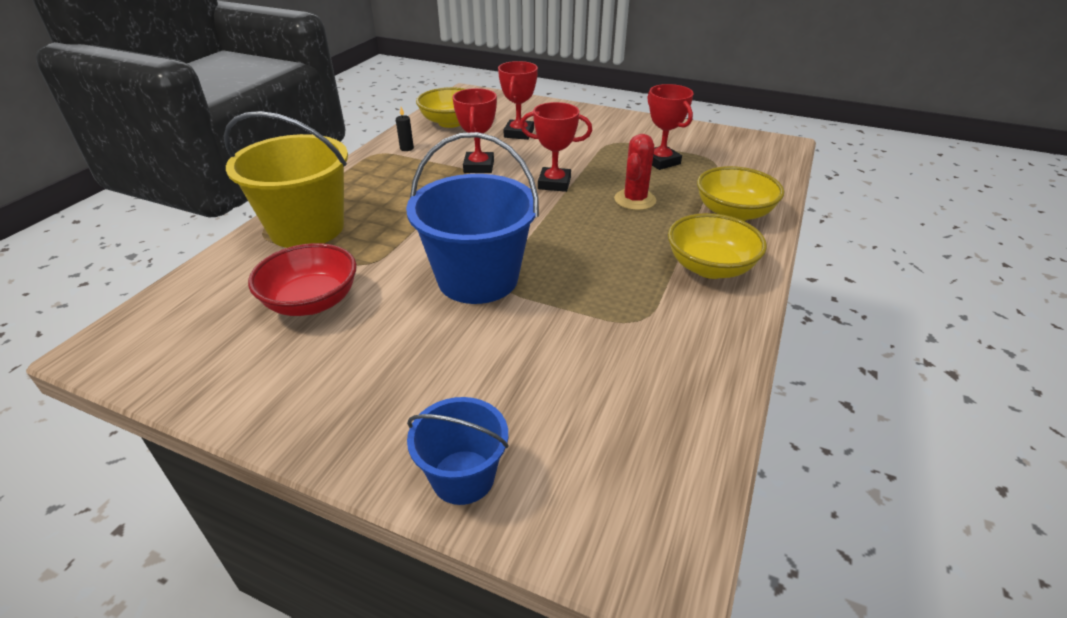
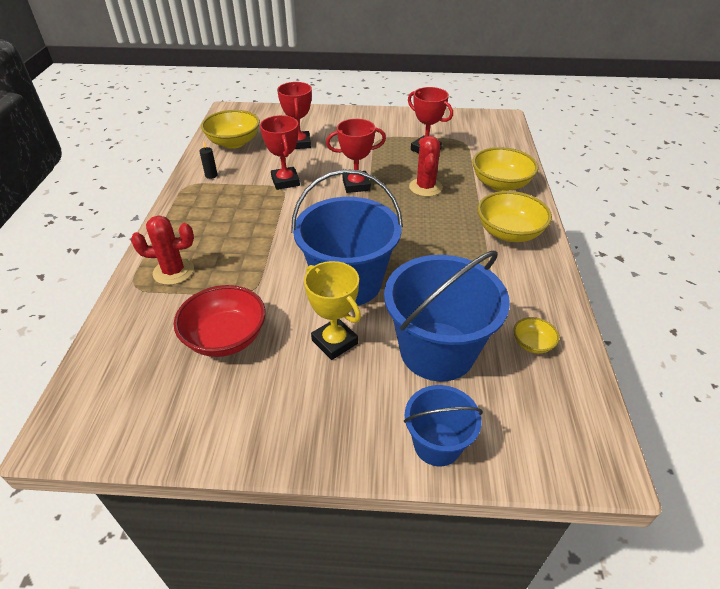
camera: 20 degrees left, 5 degrees up
yellow bucket [224,111,348,248] -> red cactus [131,216,194,285]
none -> yellow trophy [304,261,361,360]
none -> blue bucket [384,251,510,382]
none -> yellow bowl [513,317,559,354]

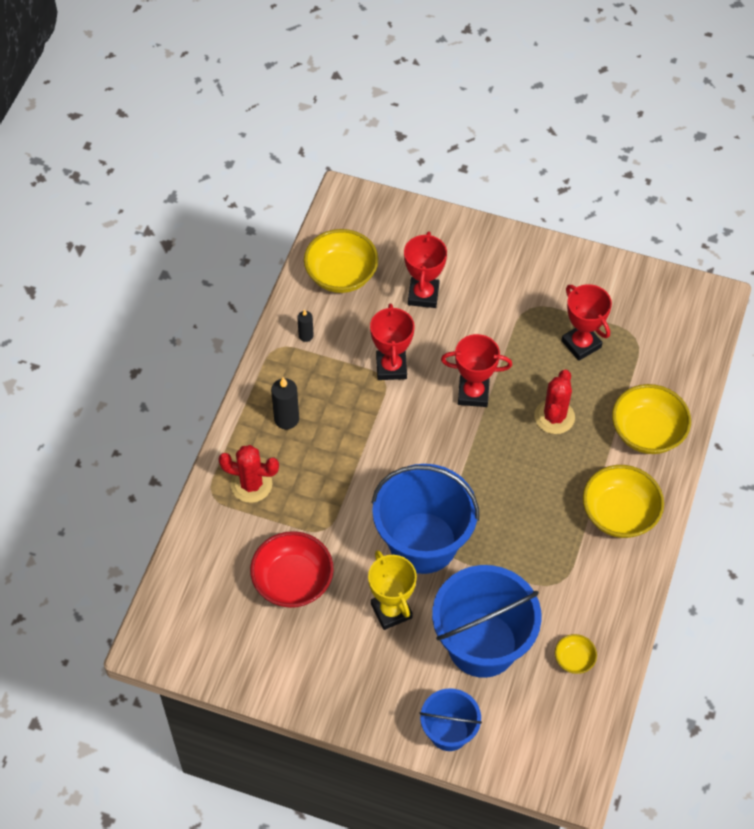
camera: 15 degrees right, 15 degrees up
none -> black candle [271,377,299,429]

